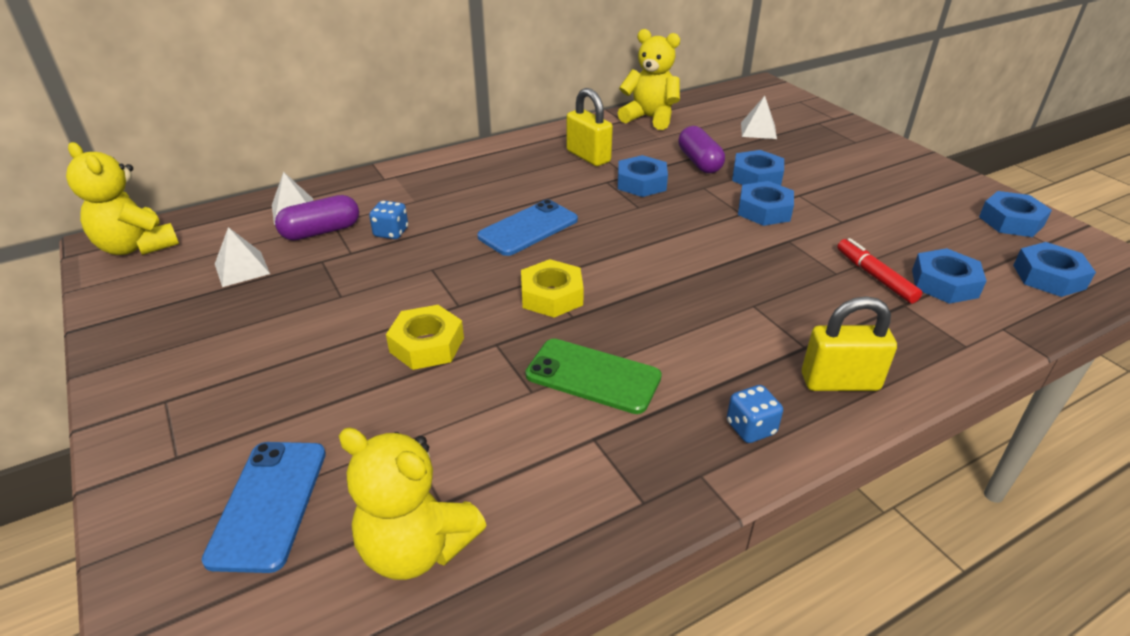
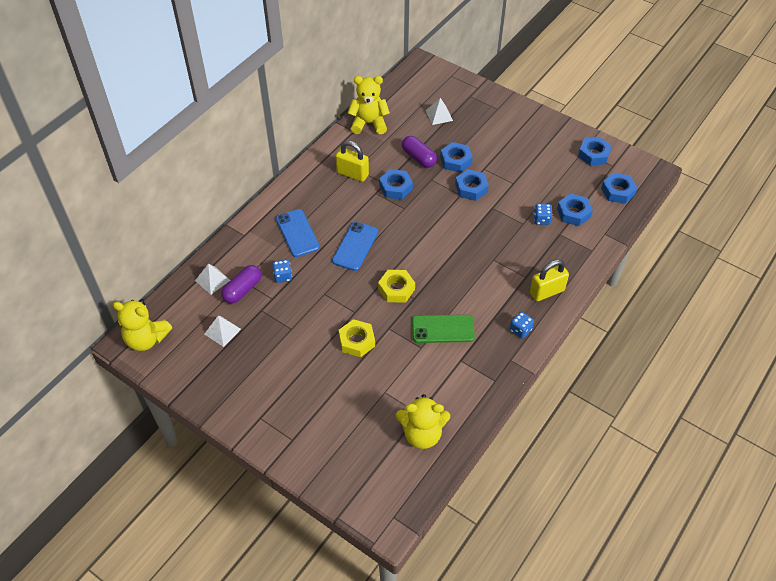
camera: 25 degrees left, 15 degrees up
blue phone [202,442,326,573] -> blue phone moved to [276,209,320,257]
red marker [837,238,922,304] -> blue dice [533,204,553,225]

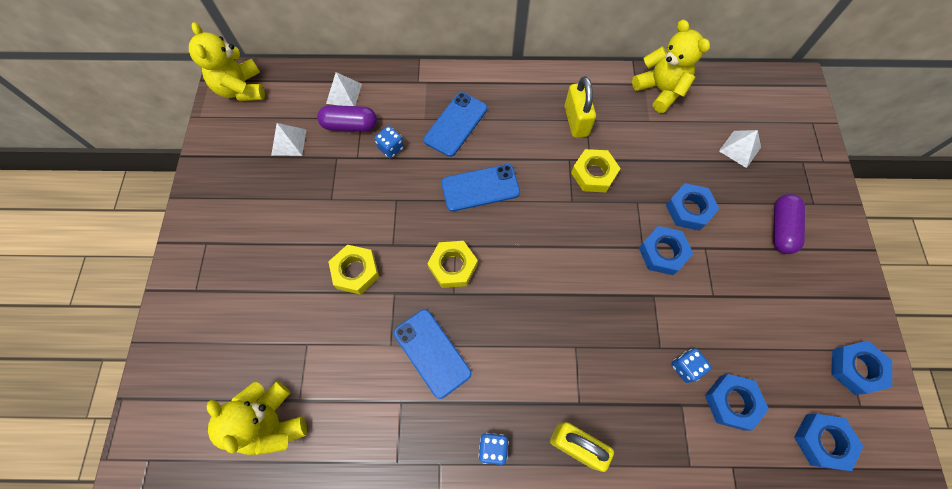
camera: 55 degrees right, 15 degrees up
blue nut [379,169,413,200] -> yellow nut [571,149,621,192]
purple capsule [402,136,437,168] -> purple capsule moved to [773,194,805,254]
green phone [412,315,475,343] -> blue phone [393,309,471,399]

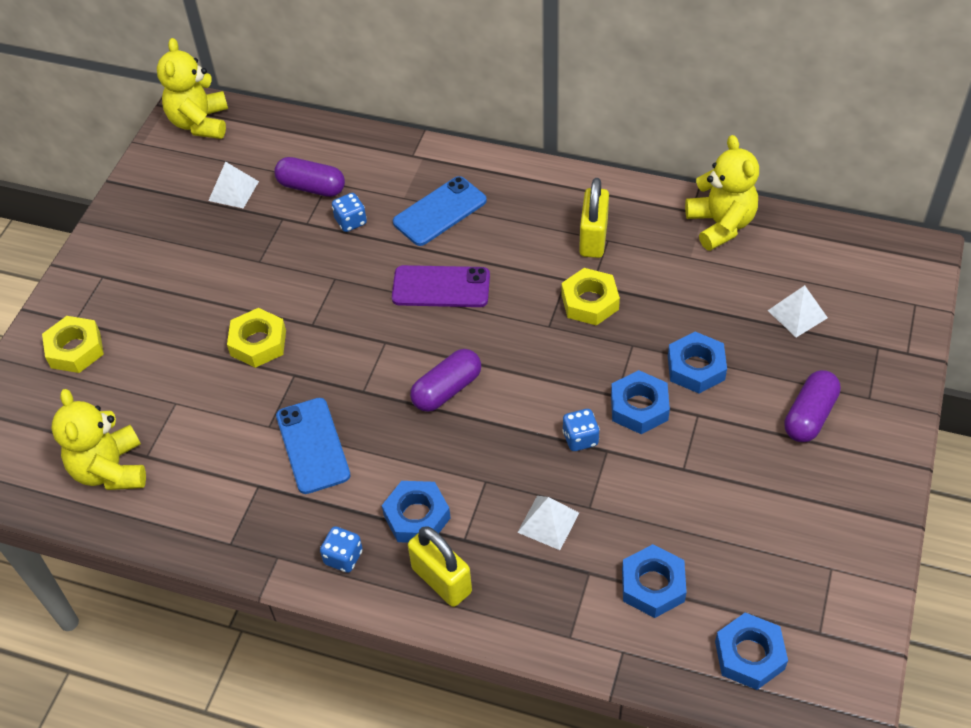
camera: 20 degrees right, 15 degrees down
white pyramid [326,72,362,106] -> white pyramid moved to [517,496,579,550]
yellow nut [427,241,478,288] -> yellow nut moved to [42,316,104,373]
blue phone [441,164,520,211] -> purple phone [392,265,490,307]
blue dice [671,348,712,383] -> blue dice moved to [562,409,600,451]
blue nut [831,340,892,395] -> blue nut moved to [382,481,451,543]
none -> purple capsule [410,349,481,412]

